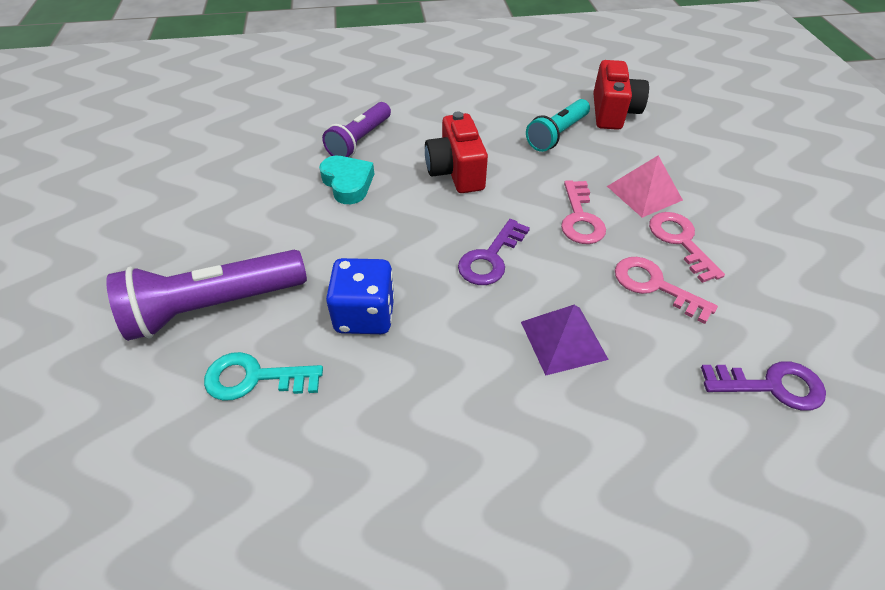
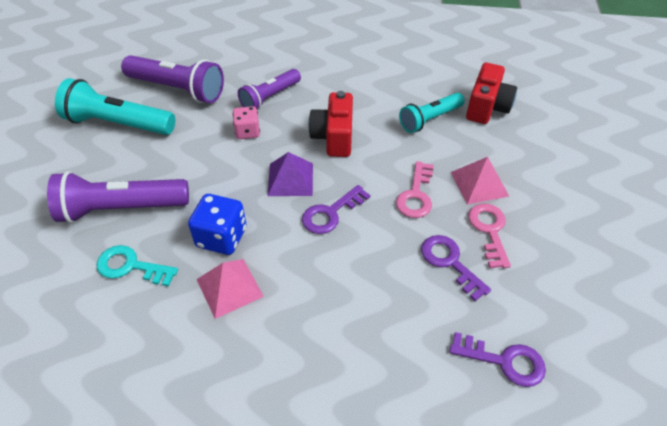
camera: 15 degrees right, 0 degrees up
turquoise heart [319,156,374,204] -> pink dice [232,106,260,139]
purple pyramid [521,305,609,376] -> purple pyramid moved to [267,152,313,196]
pink key [615,257,718,324] -> purple key [421,235,491,301]
none -> turquoise flashlight [55,78,175,135]
none -> purple flashlight [121,55,224,103]
none -> pink pyramid [197,259,264,319]

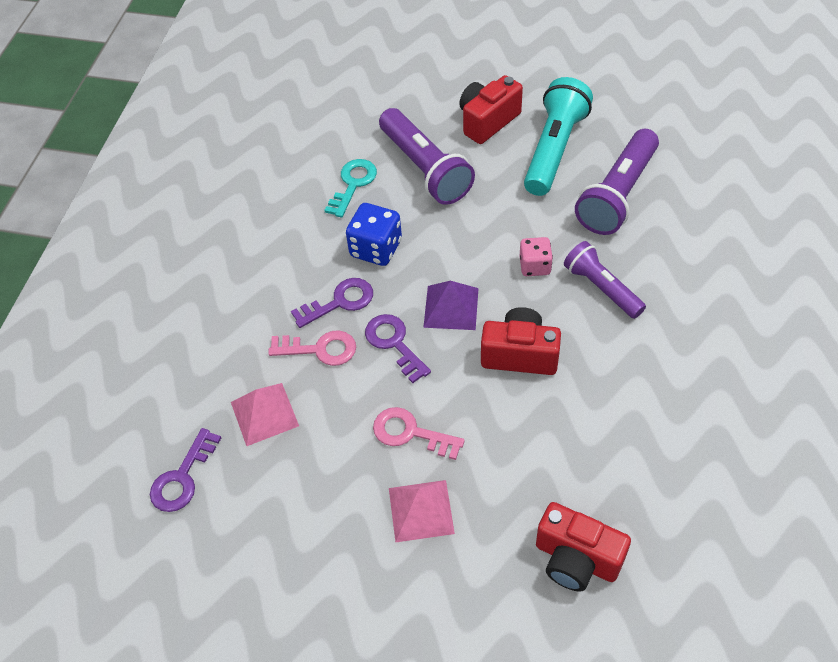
camera: 100 degrees right, 5 degrees up
purple flashlight [47,171,189,223] -> purple flashlight turned 150 degrees clockwise [379,108,475,205]
pink pyramid [197,259,264,319] -> pink pyramid moved to [231,383,299,446]
turquoise flashlight [399,93,465,133] -> none
purple key [421,235,491,301] -> purple key moved to [291,278,373,328]
pink key [468,204,511,268] -> pink key moved to [268,330,356,366]
none -> red camera [459,75,523,144]

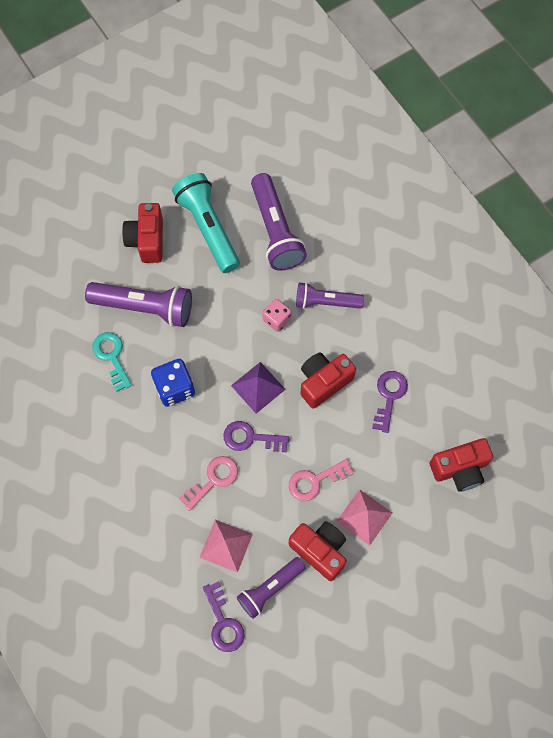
camera: 50 degrees left, 15 degrees up
purple key [291,278,373,328] -> purple key moved to [372,371,408,433]
none -> purple flashlight [237,557,306,619]
none -> red camera [289,521,347,581]

